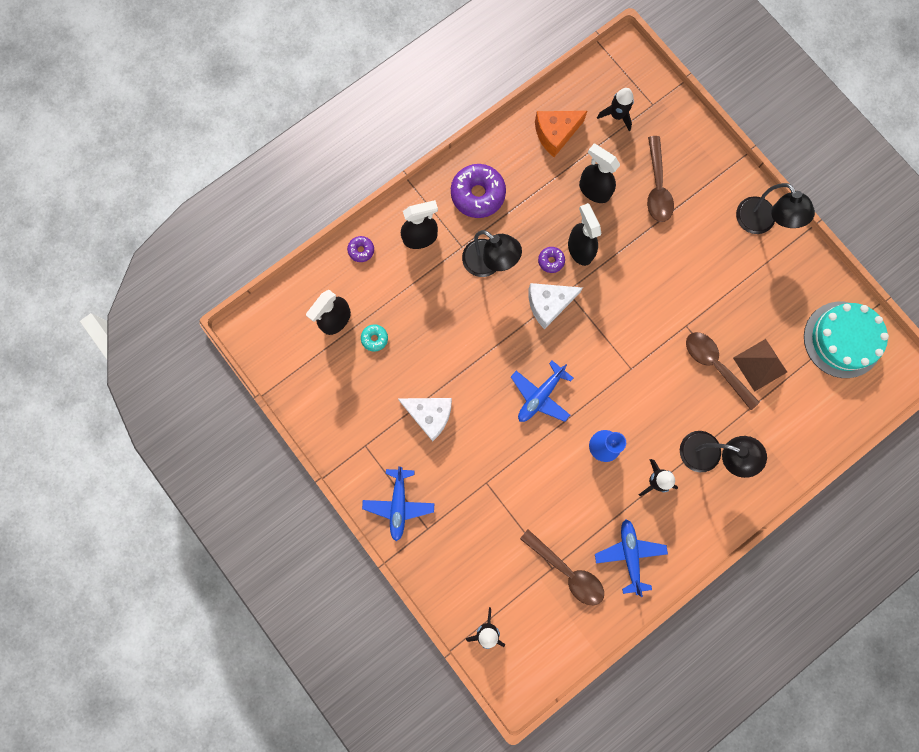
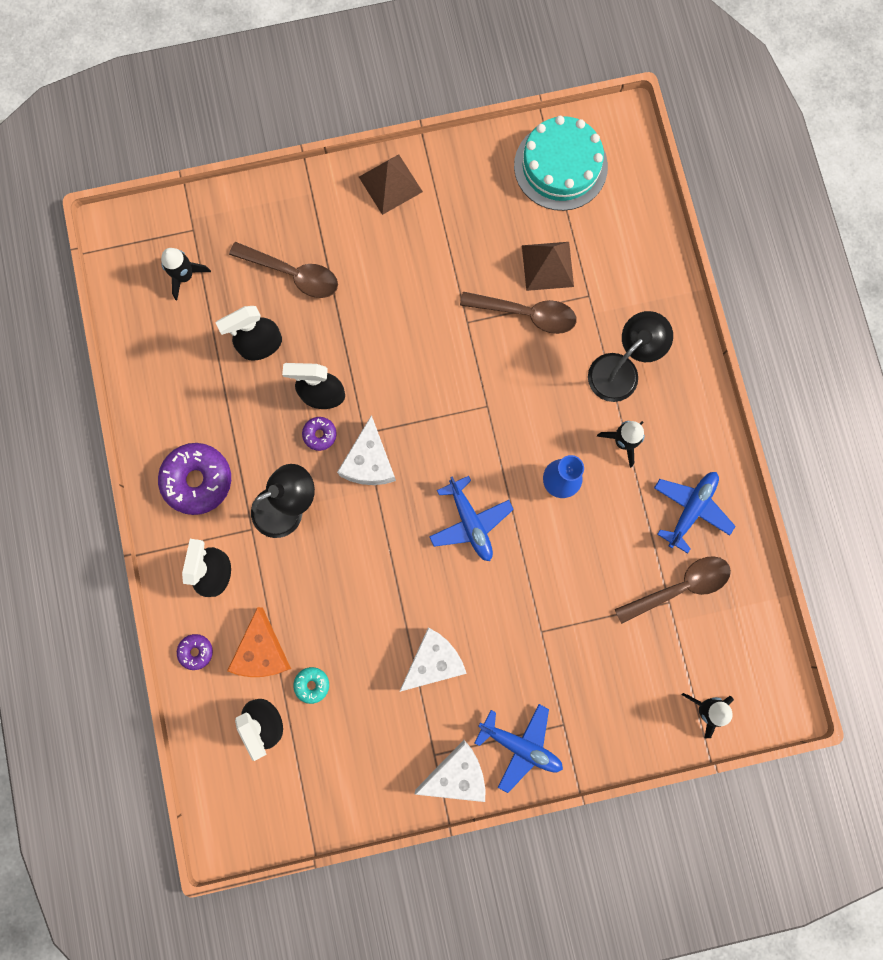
camera: 65 degrees left, 0 degrees up
orange cheese [535,111,587,157] -> orange cheese moved to [227,607,291,677]
blue plane [595,519,668,597] -> blue plane turned 105 degrees clockwise [654,472,735,554]
brown spoon [686,332,760,410] -> brown spoon turned 150 degrees counterclockwise [460,292,576,334]
black lamp [736,183,815,234] -> brown pyramid [359,154,423,215]
none -> white cheese [414,740,485,802]

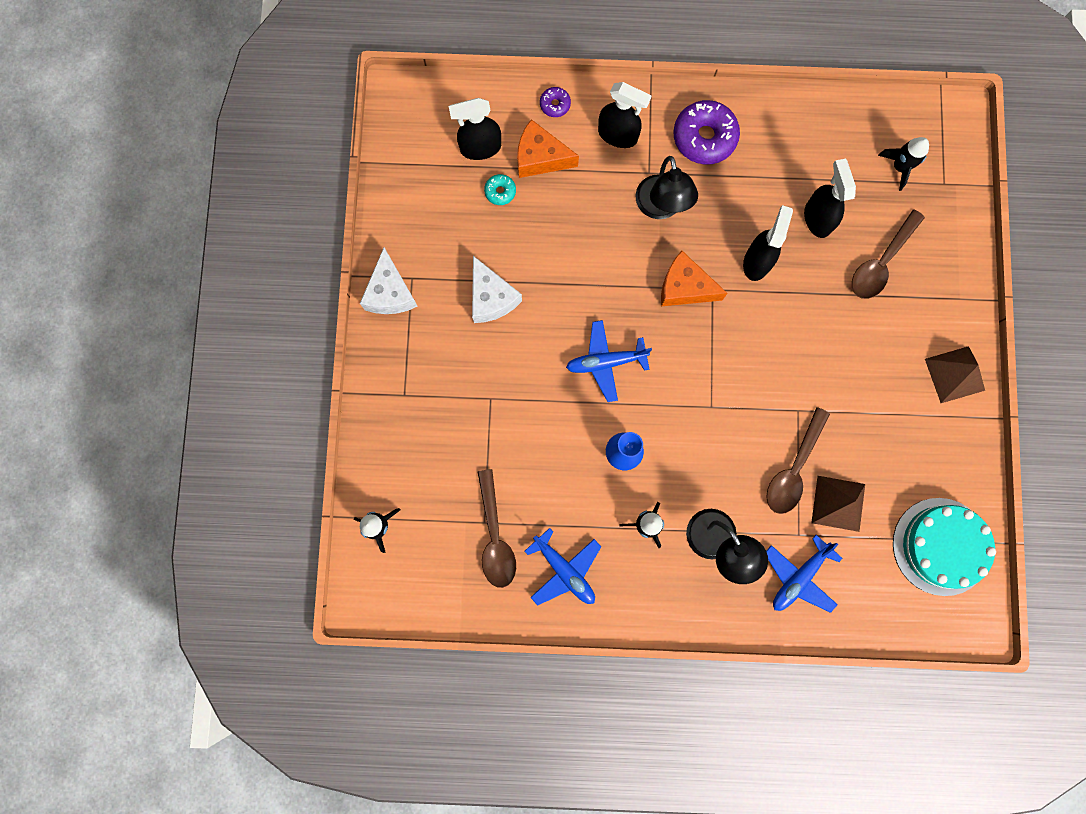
camera: 105 degrees right, 0 degrees up
purple donut [302,417,337,451] -> none
white cheese [337,415,396,485] -> orange cheese [661,251,728,306]
blue plane [475,704,563,793] -> blue plane moved to [766,535,843,613]

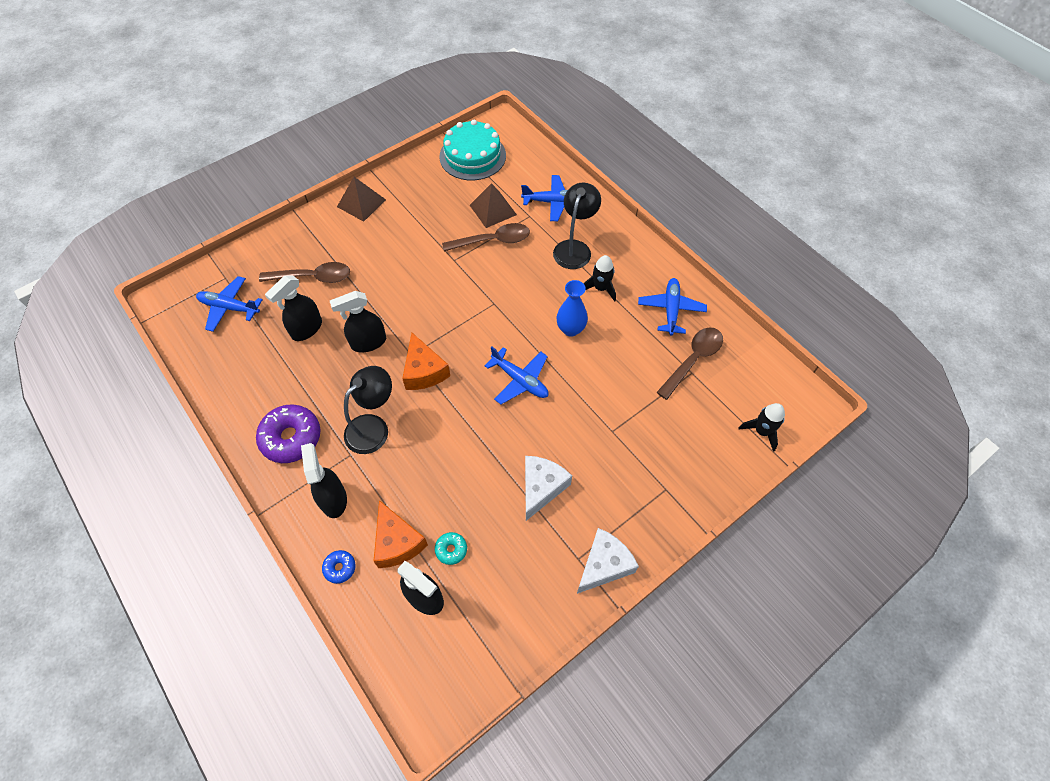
camera: 130 degrees left, 20 degrees down
purple donut [540,87,571,117] -> blue donut [322,550,356,584]
black rocket [878,137,929,191] -> blue plane [196,276,263,332]

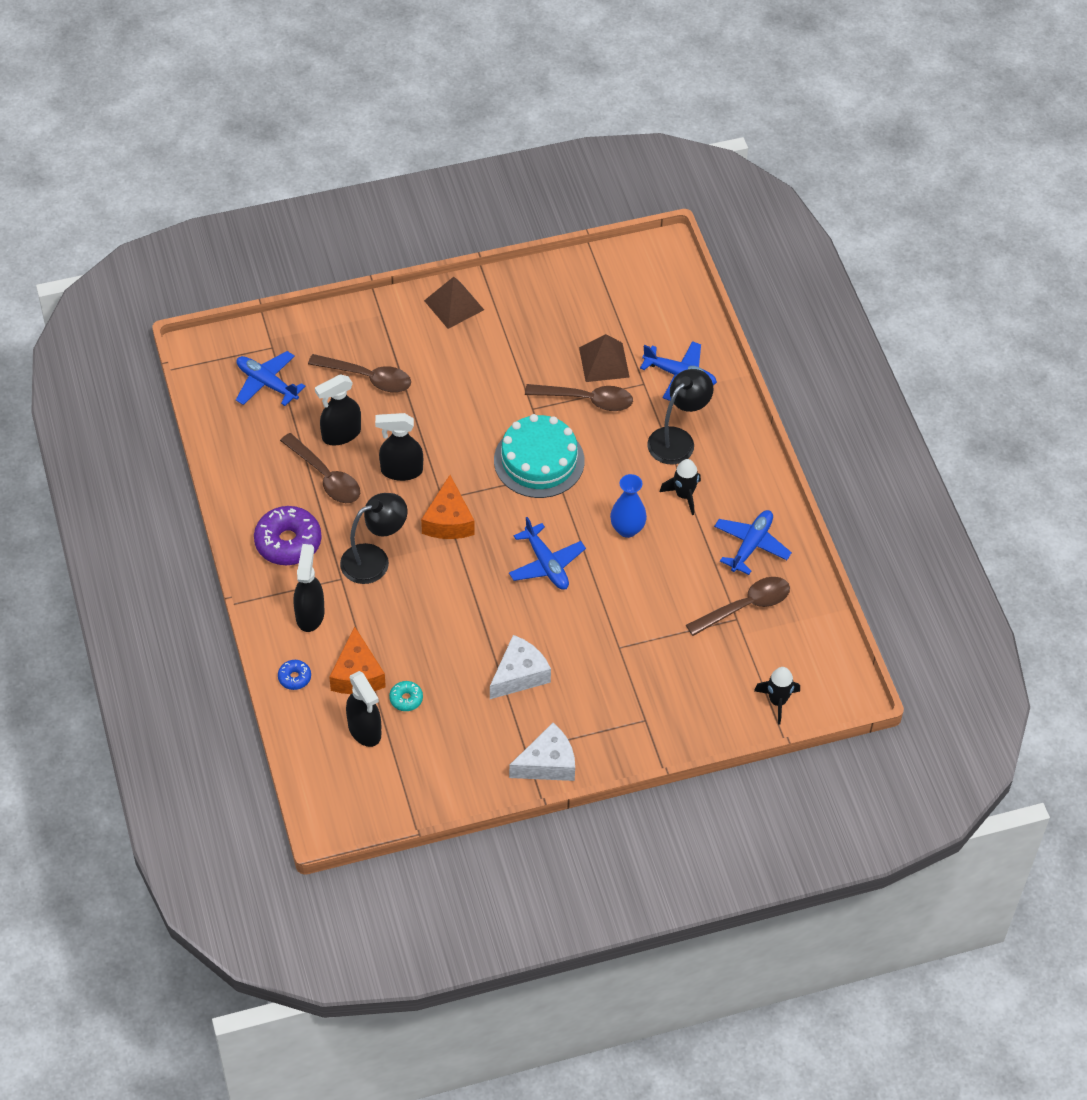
camera: 20 degrees right, 5 degrees down
turquoise cake [439,120,506,180] -> turquoise cake moved to [494,414,585,498]
none -> brown spoon [280,433,360,503]

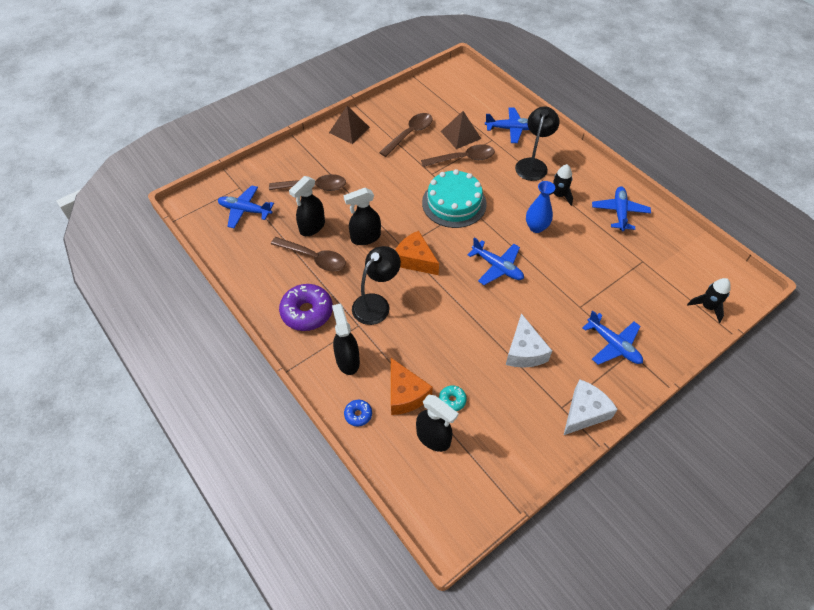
camera: 20 degrees left, 0 degrees up
orange cheese [421,475,475,539] -> orange cheese turned 150 degrees clockwise [395,231,439,275]
white cheese [490,635,551,699] -> white cheese turned 150 degrees clockwise [506,313,552,368]
brown spoon [686,577,790,636] -> brown spoon moved to [379,113,433,157]
none -> blue plane [582,311,643,365]

